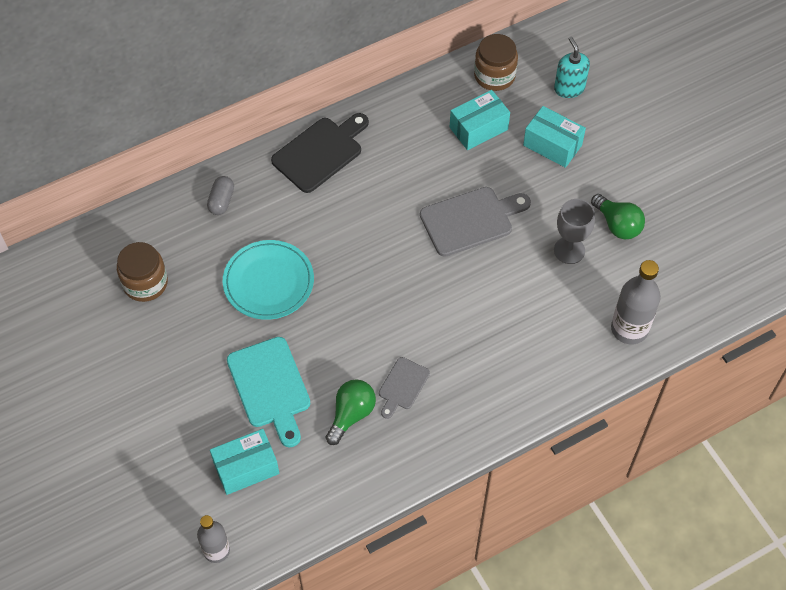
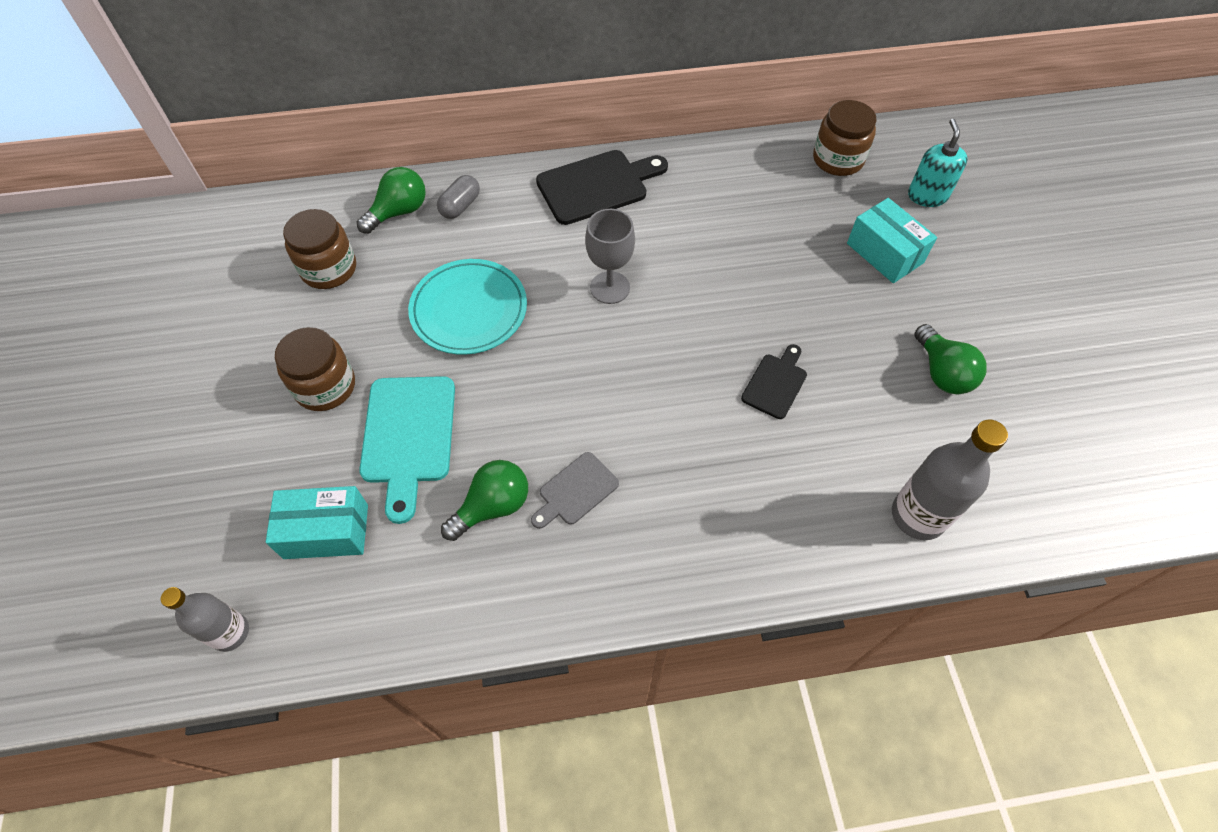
camera: 20 degrees right, 0 degrees up
grey cutting board [420,187,531,257] -> none
turquoise box [450,90,510,150] -> none
grey goblet [554,199,595,264] -> grey goblet moved to [585,209,635,304]
none -> brown jar [275,327,355,411]
none -> green light bulb [357,167,426,234]
none -> black cutting board [741,344,807,419]

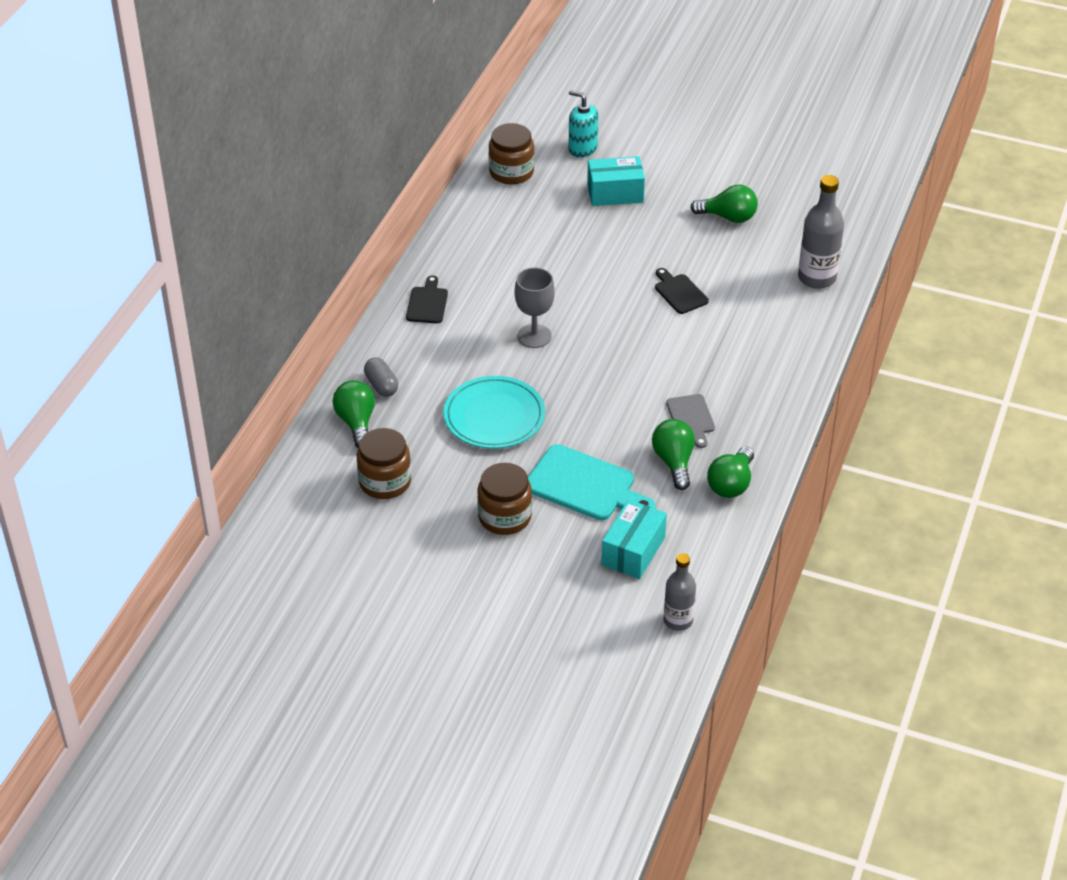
camera: 60 degrees left, 15 degrees down
black cutting board [536,150,668,225] -> black cutting board [406,275,448,323], size x0.57
none -> green light bulb [707,446,754,498]

